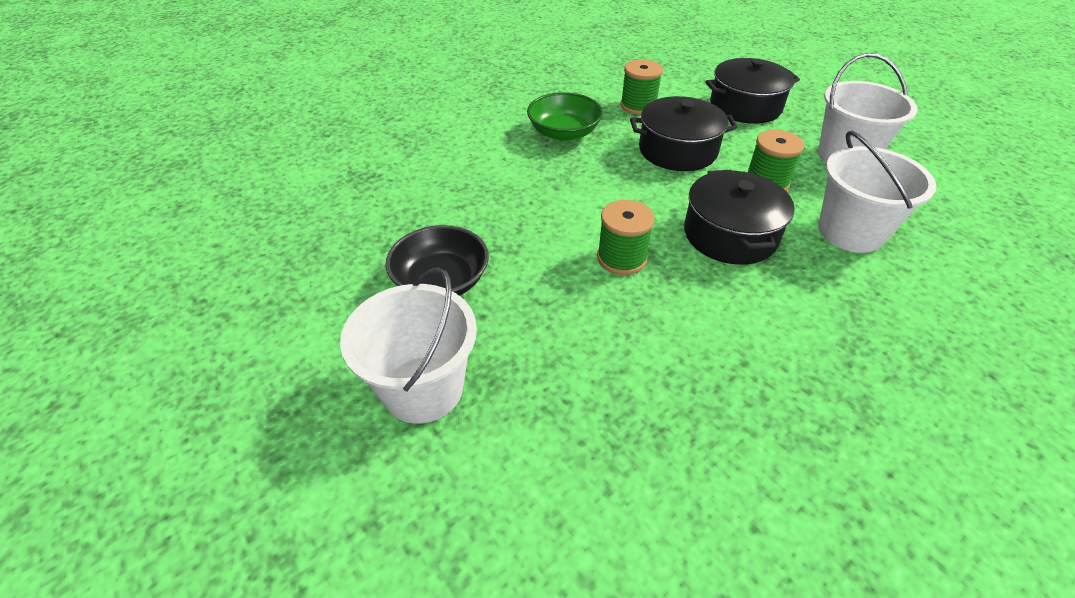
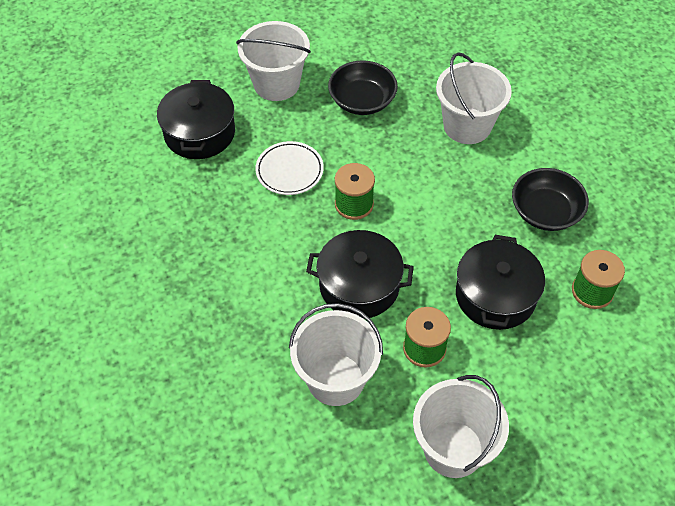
camera: 105 degrees right, 10 degrees up
green bowl [527,92,603,141] -> black bowl [512,168,589,231]
black pot [705,58,800,124] -> black pot moved to [157,80,235,159]
none -> white plate [255,141,324,195]
none -> white bucket [436,52,512,144]

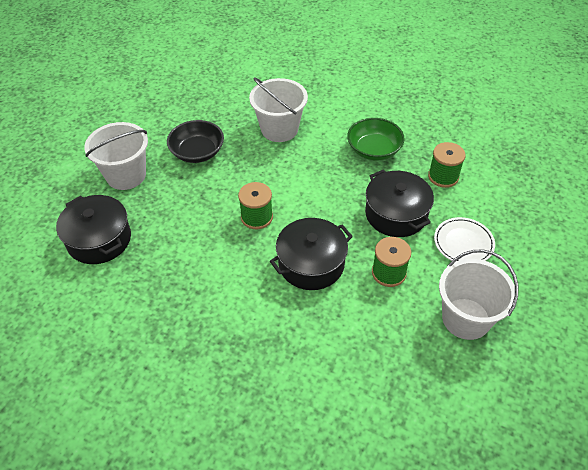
camera: 40 degrees left, 5 degrees down
white plate [255,141,324,195] -> white plate moved to [434,217,495,262]
white bucket [289,303,383,406] -> none
black bowl [512,168,589,231] -> green bowl [347,118,405,161]

